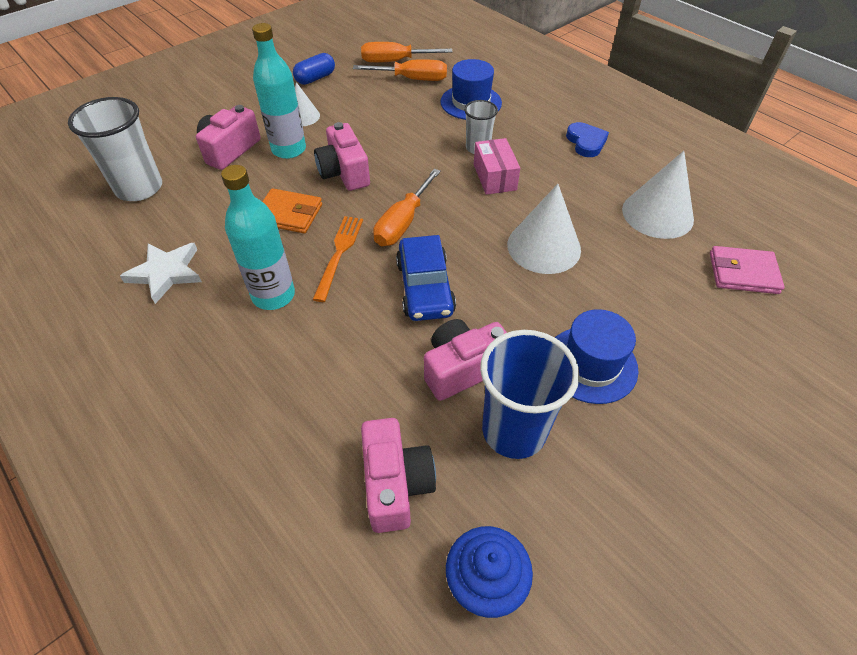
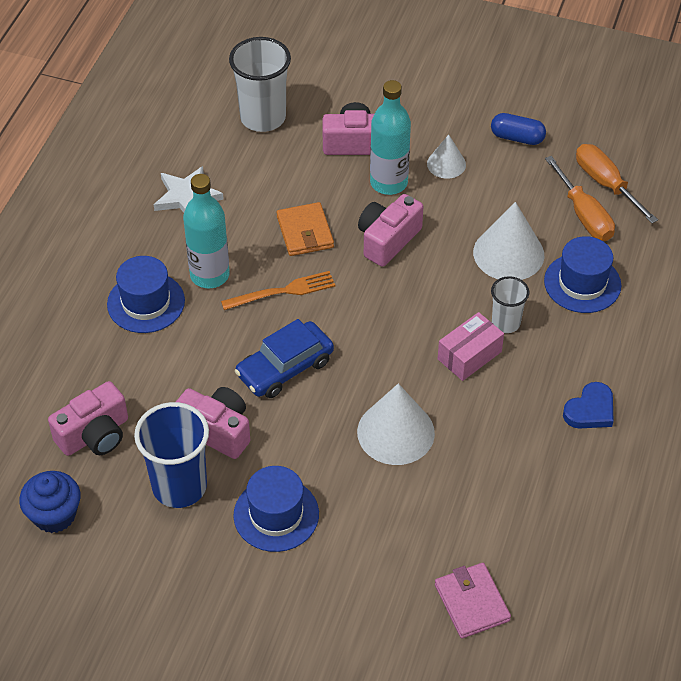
camera: 60 degrees right, 0 degrees up
orange screwdriver [373,169,441,246] -> none
white cone [622,151,694,239] -> white cone moved to [473,202,544,280]
none -> blue hat [107,256,185,333]

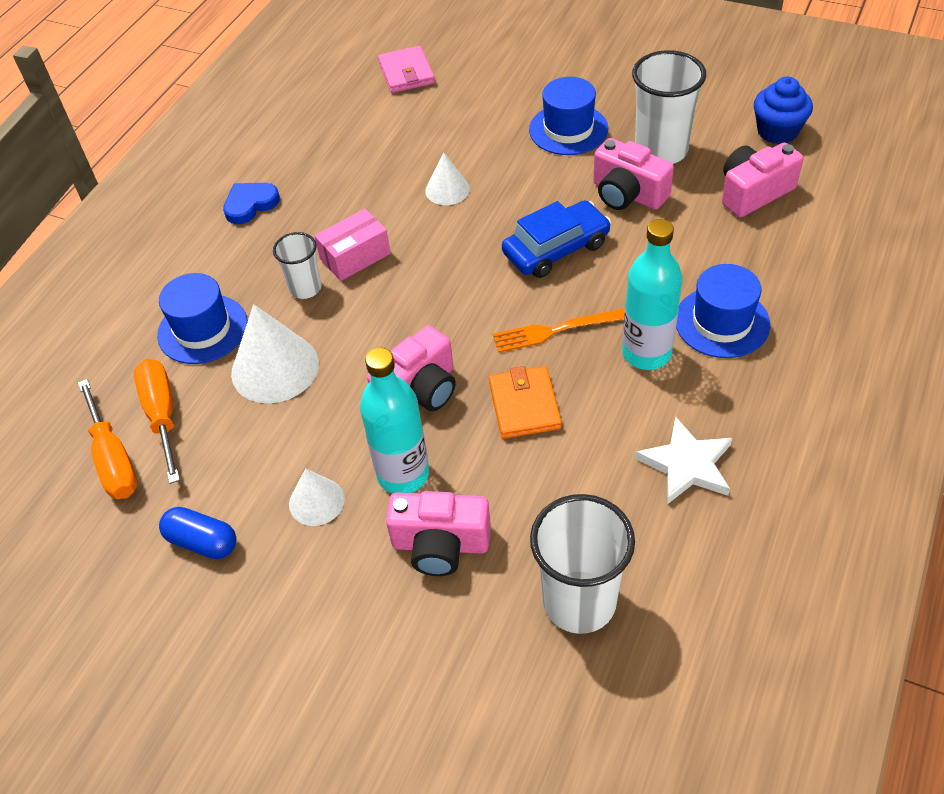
camera: 170 degrees left, 0 degrees up
blue cup [134,402,209,508] -> white cup [632,50,706,164]
white cone [357,383,435,465] -> white cone [425,152,470,205], size x0.58

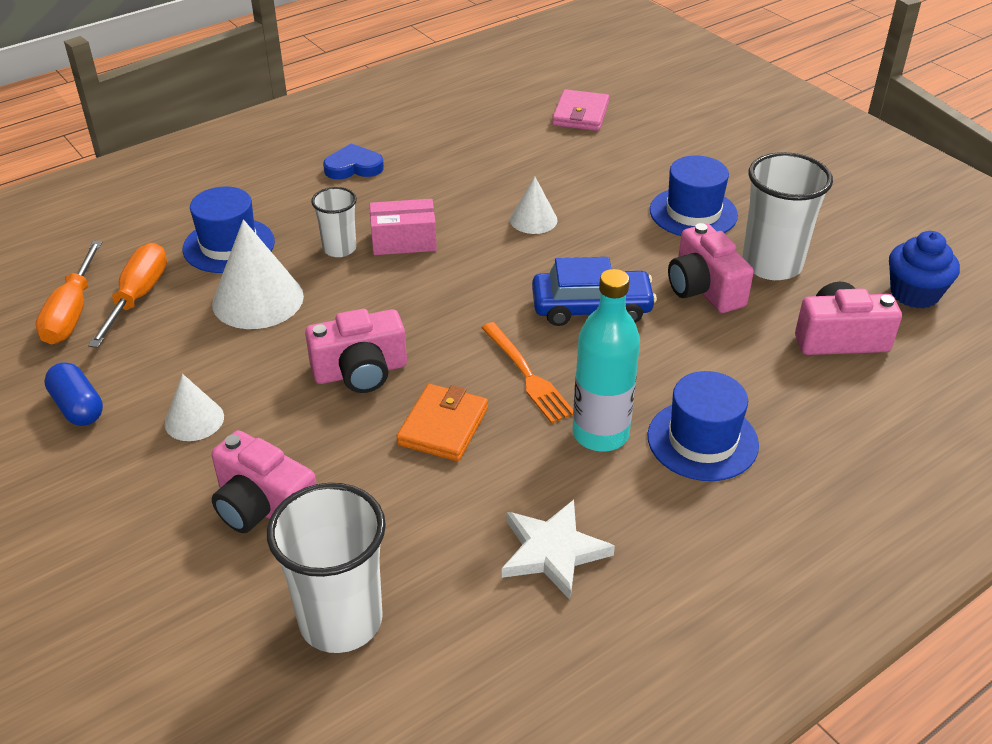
camera: 25 degrees right, 10 degrees down
turquoise bottle [360,348,429,493] -> none
orange fork [493,308,625,353] -> orange fork turned 135 degrees counterclockwise [481,322,573,424]

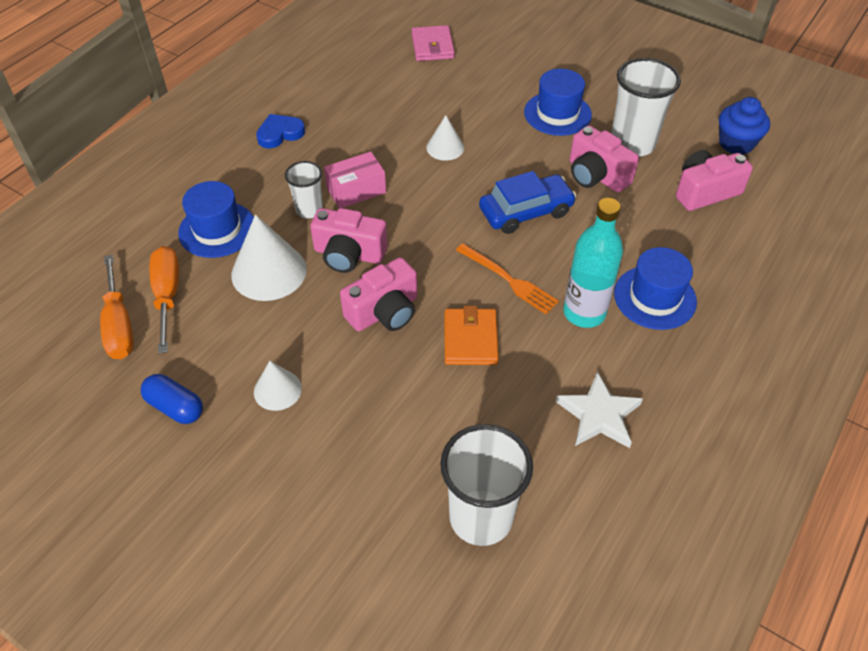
camera: 20 degrees left, 10 degrees up
pink camera [212,430,317,533] -> pink camera moved to [310,208,388,273]

